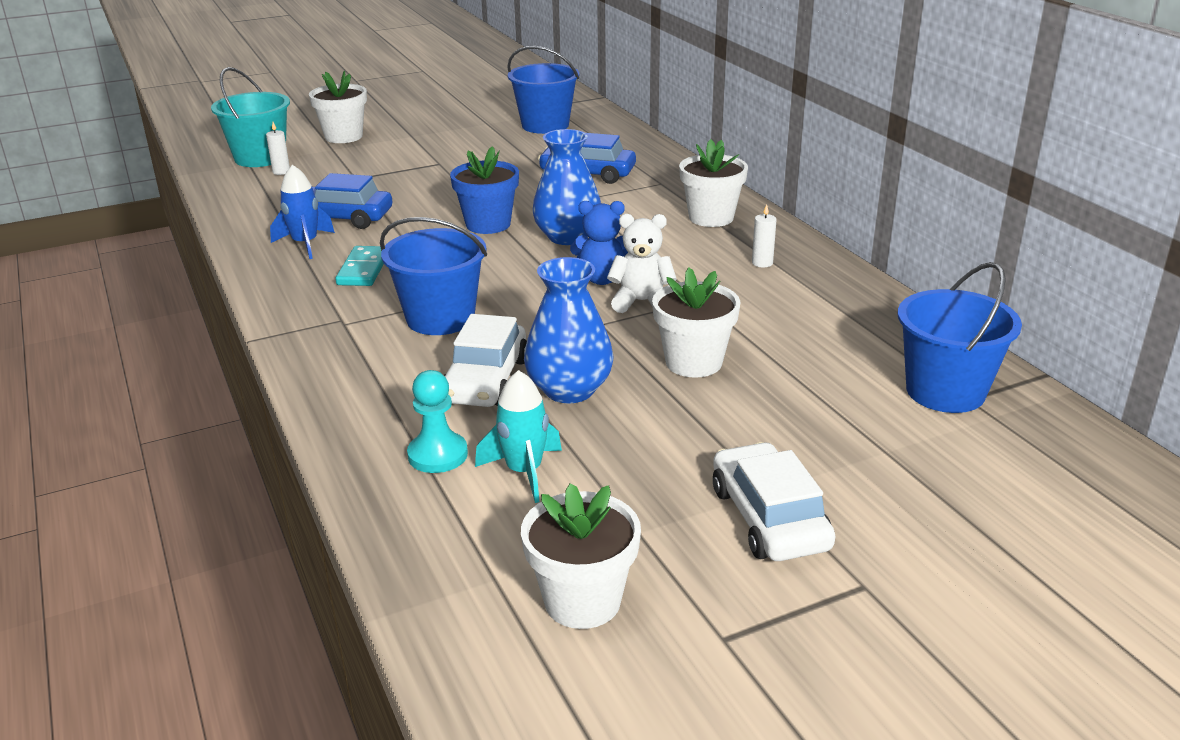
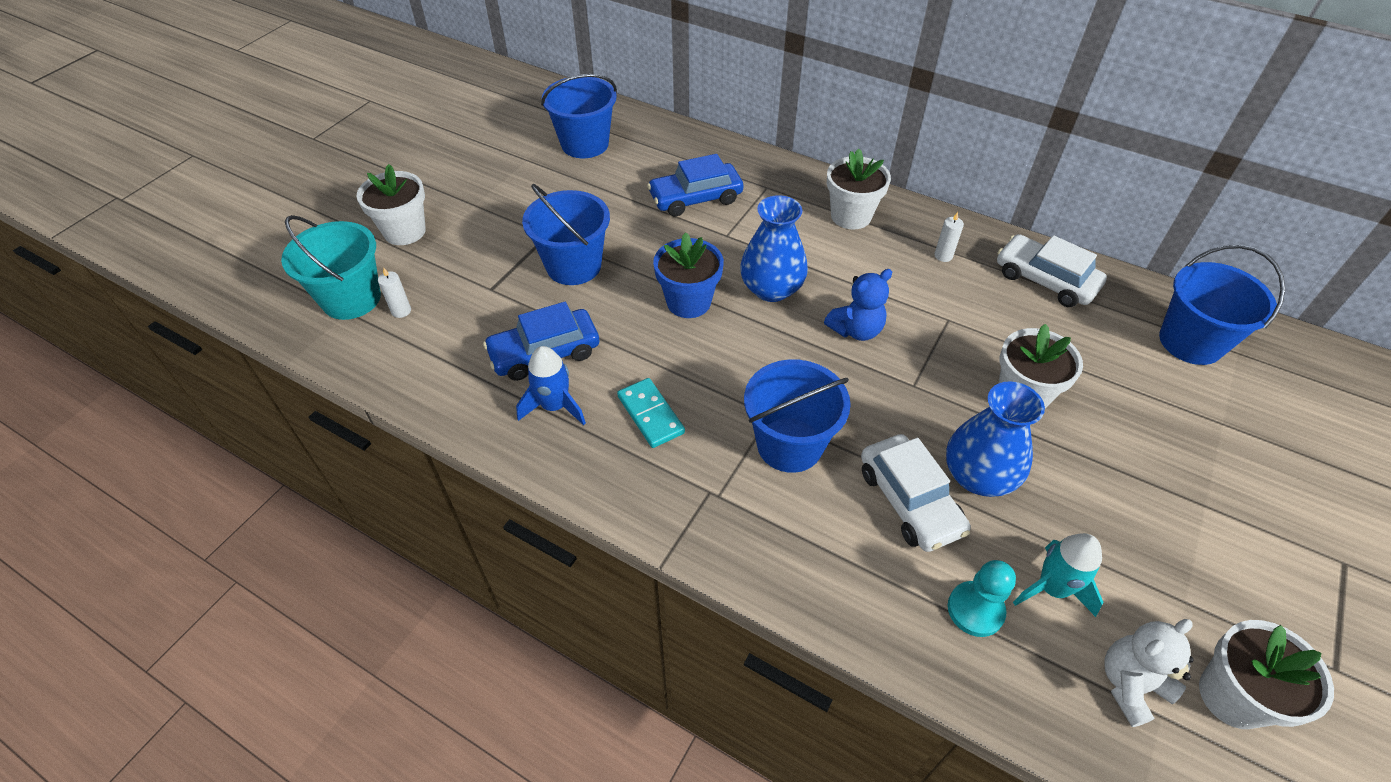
camera: 35 degrees left, 20 degrees up
white teddy bear [607,214,677,313] -> white teddy bear moved to [1104,619,1194,727]
white car [713,442,835,561] -> white car moved to [997,234,1107,307]
none -> blue bucket [522,184,610,285]

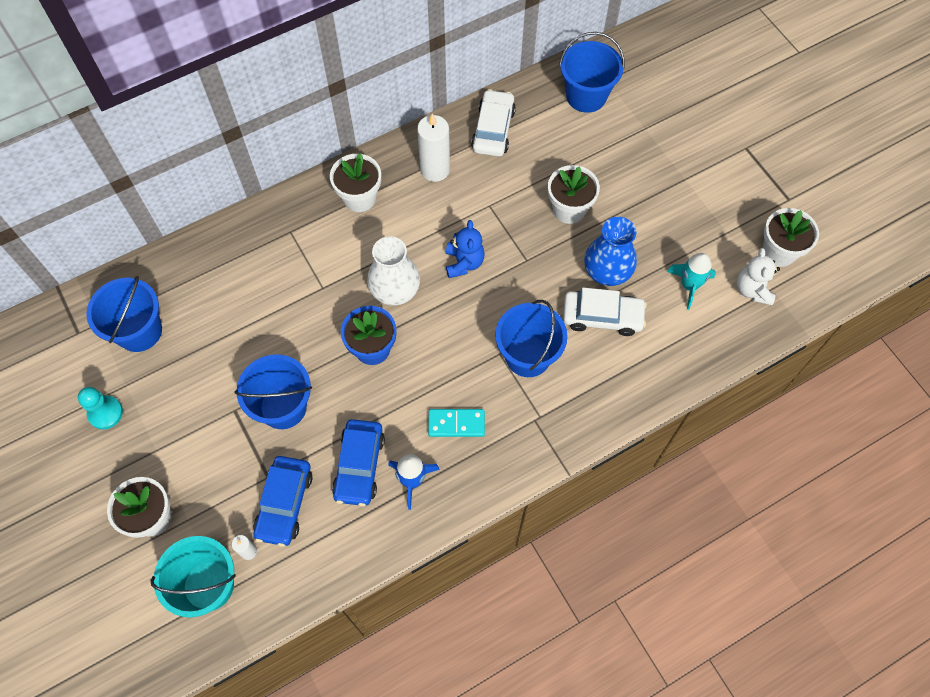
camera: 60 degrees left, 15 degrees up
blue car [647,154,744,217] -> blue car moved to [253,456,313,547]
blue vase [740,195,808,302] -> white vase [367,236,420,305]
white candle [934,212,964,262] -> white candle [417,113,450,182], size x2.09
turquoise pawn [948,560,1016,637] -> turquoise pawn moved to [78,387,123,429]
white car [997,234,1107,307] -> white car turned 120 degrees clockwise [471,89,516,157]

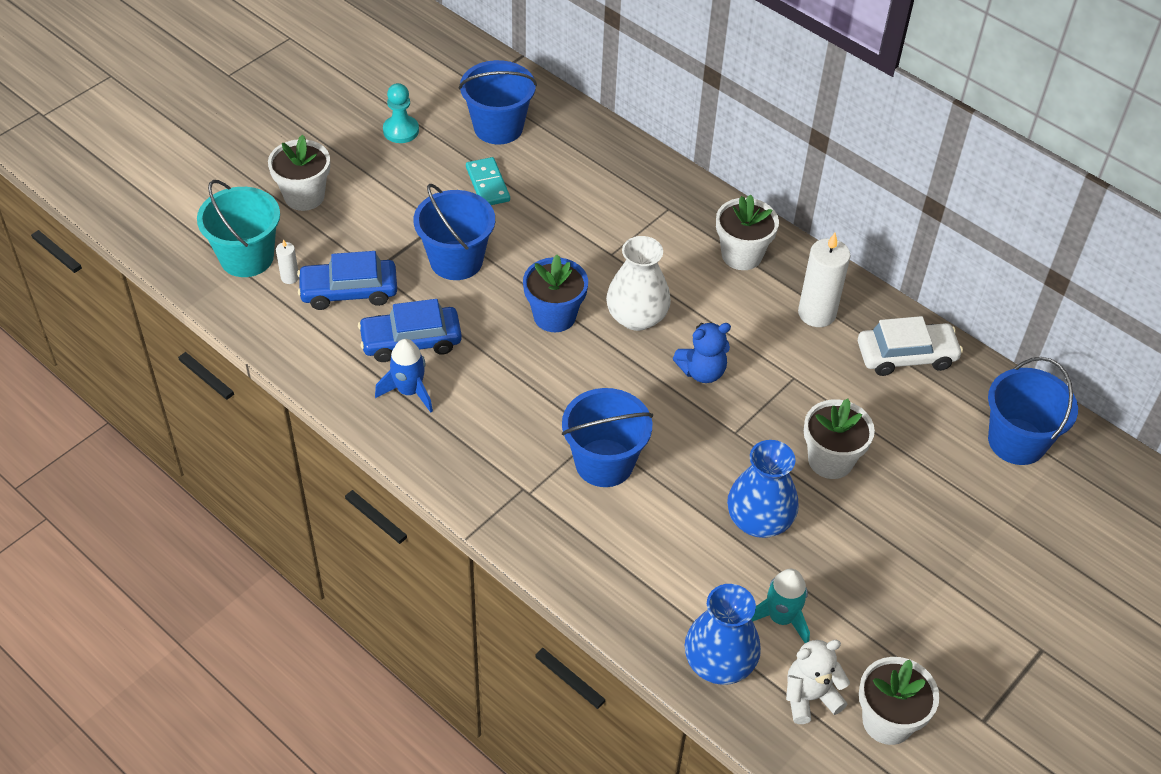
camera: 70 degrees right, 15 degrees down
turquoise domino [428,409,485,437] -> turquoise domino moved to [466,157,510,205]
white car [563,287,647,336] -> none
none -> blue vase [685,584,761,685]

